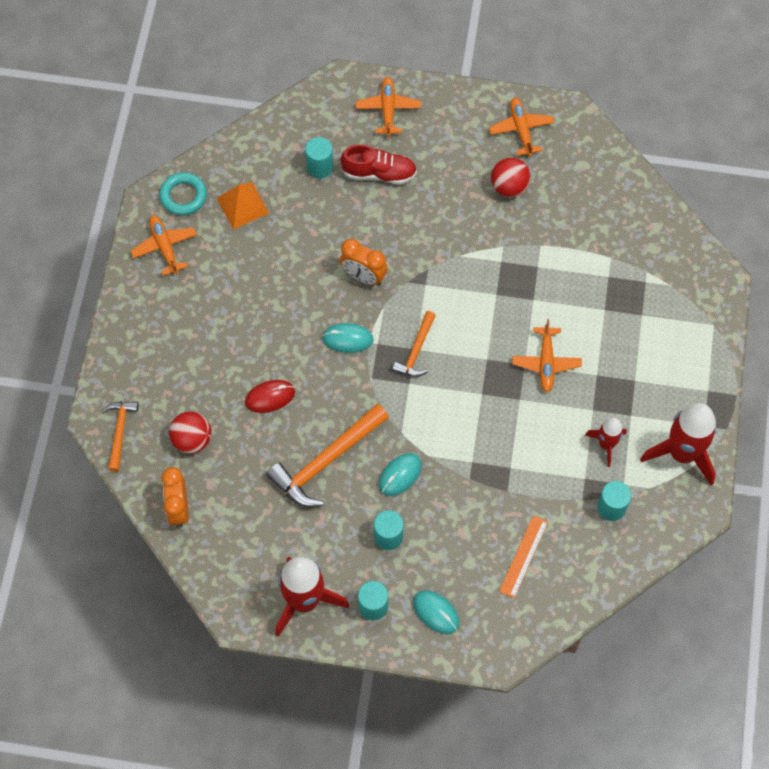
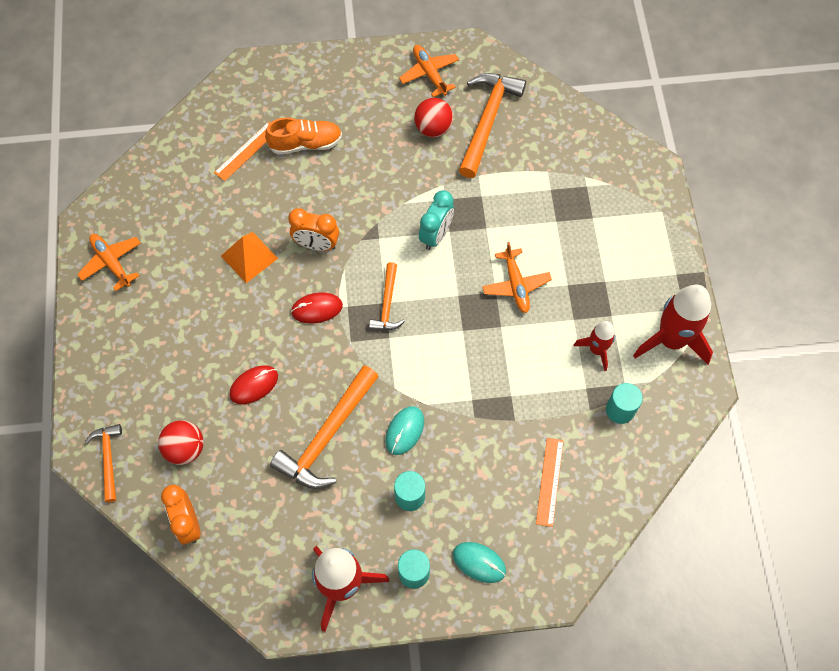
camera: 15 degrees left, 0 degrees up
turquoise ring [159,172,207,215] -> none
orange pyramid [217,182,269,229] -> orange pyramid moved to [221,232,278,283]
turquoise cylinder [305,137,333,179] -> orange ruler [214,122,270,181]
turquoise mouse [322,323,373,353] -> red mouse [291,292,343,324]
red shoe [341,144,417,184] -> orange shoe [265,117,342,155]
orange plane [356,77,421,137] -> none
none -> turquoise clock [419,190,454,250]
none -> orange hammer [459,73,526,178]

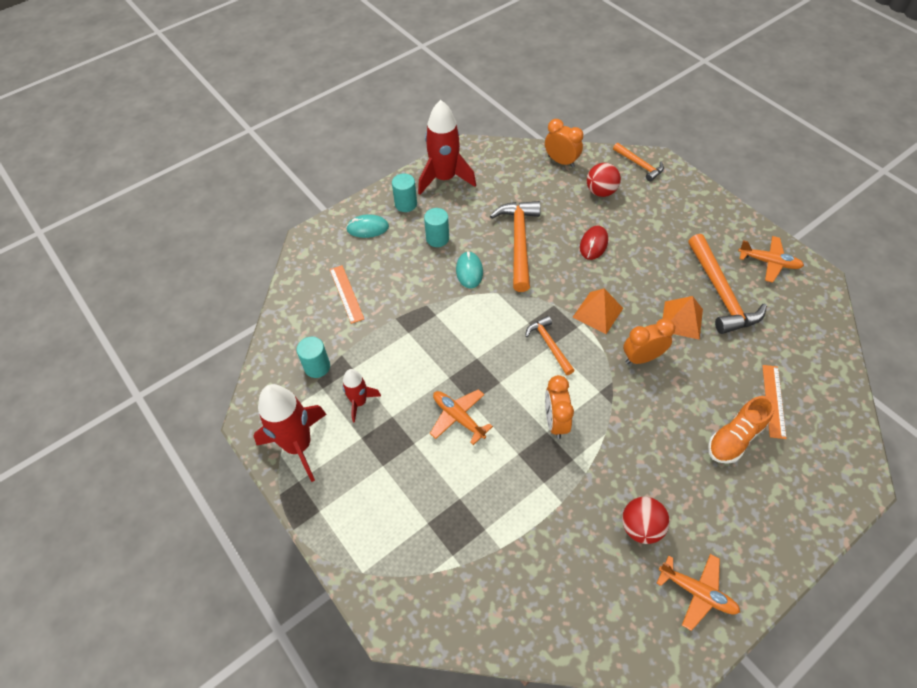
camera: 150 degrees right, 10 degrees down
red mouse [291,292,343,324] -> orange pyramid [573,289,623,334]
turquoise clock [419,190,454,250] -> orange clock [545,375,574,439]
orange hammer [459,73,526,178] -> orange hammer moved to [688,234,767,334]

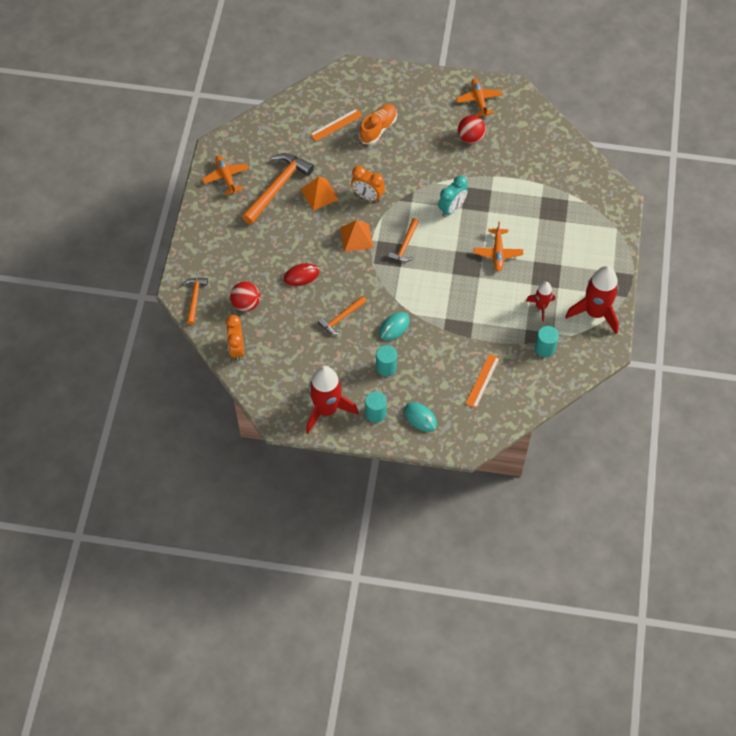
camera: 135 degrees left, 5 degrees up
orange hammer [490,201,541,292] -> orange hammer [318,296,367,334], size x0.56
orange clock [545,375,574,439] -> turquoise clock [438,176,468,217]
orange shoe [708,396,775,464] -> orange shoe turned 60 degrees counterclockwise [359,104,397,145]

